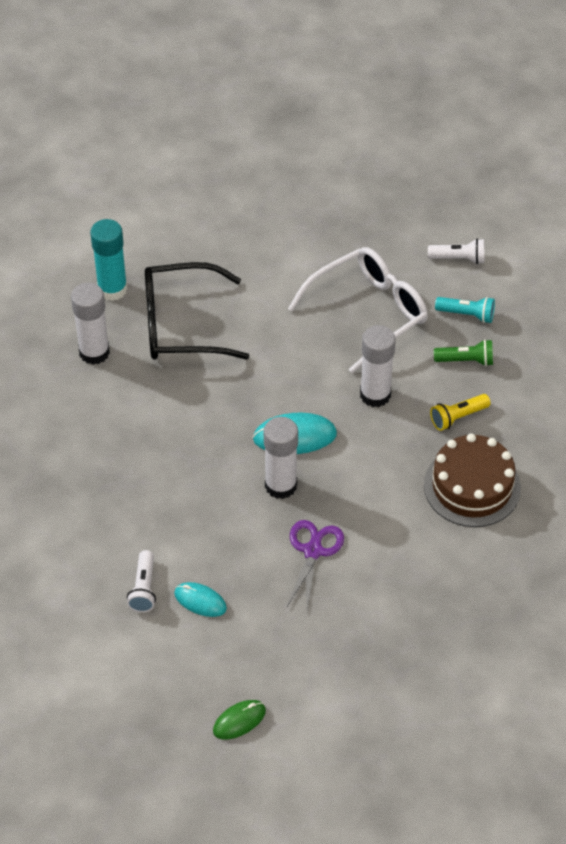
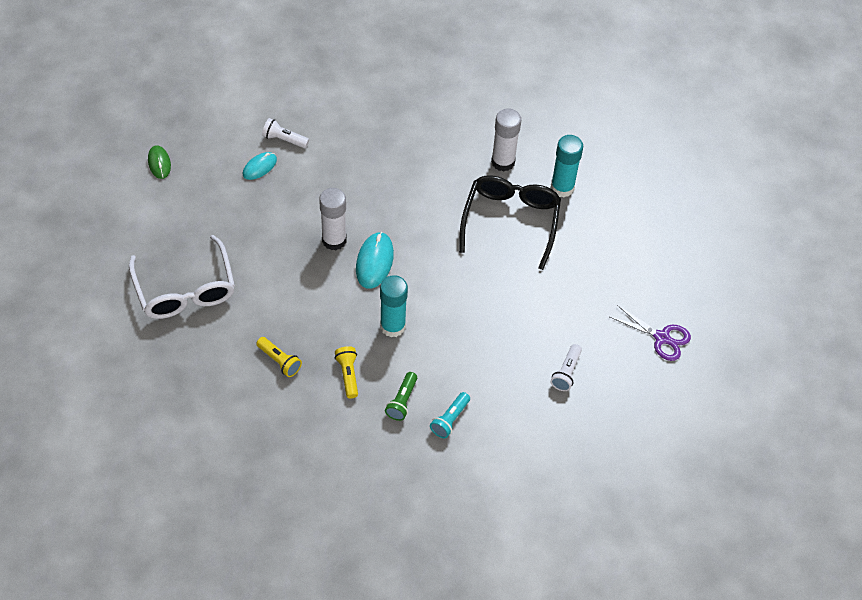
camera: 105 degrees right, 5 degrees up
purple scissors [286,520,344,609] -> purple scissors moved to [610,305,691,361]
white glasses [288,247,428,373] -> white glasses moved to [129,235,235,319]
white glue stick [360,325,396,407] -> turquoise glue stick [380,275,408,337]
brown cake [424,433,521,527] -> yellow flashlight [256,337,302,377]
white flashlight [428,238,484,264] -> white flashlight moved to [551,344,582,391]

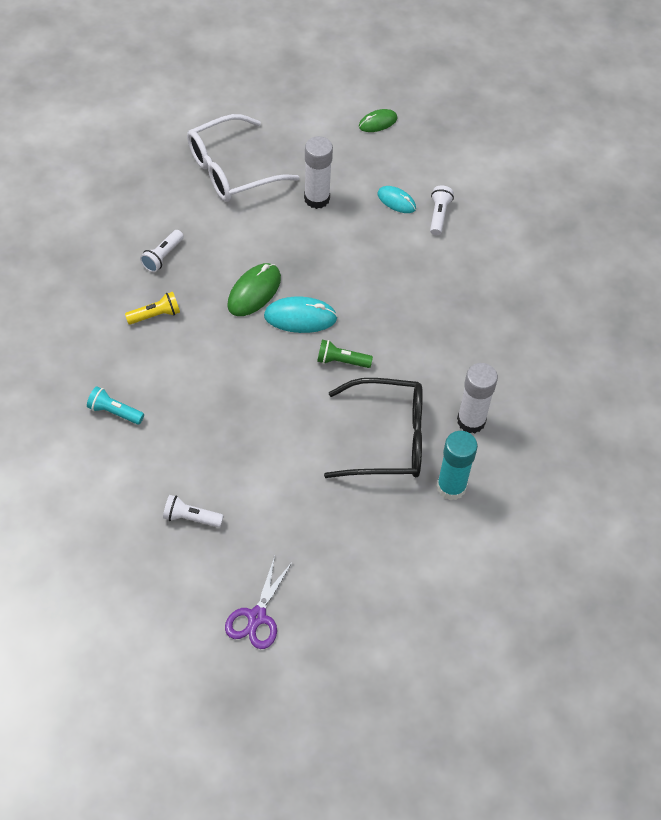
camera: 80 degrees right, 0 degrees up
yellow flashlight [256,337,302,377] -> white flashlight [140,230,184,272]
white glue stick [319,188,347,250] -> white glue stick moved to [304,136,333,209]
turquoise glue stick [380,275,408,337] -> none
green flashlight [385,372,417,421] -> green flashlight moved to [317,340,373,368]
none -> green mouse [227,263,281,316]

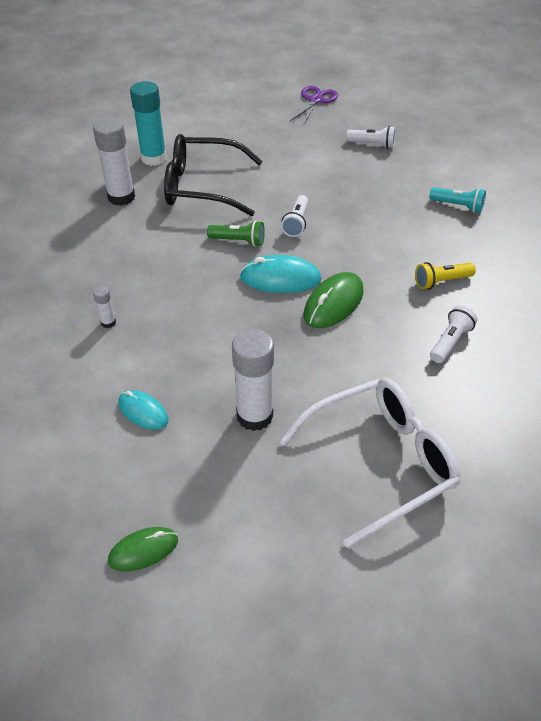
camera: 175 degrees left, 10 degrees down
white flashlight [430,185,454,235] -> white flashlight moved to [281,195,309,237]
none -> white glue stick [93,286,116,328]

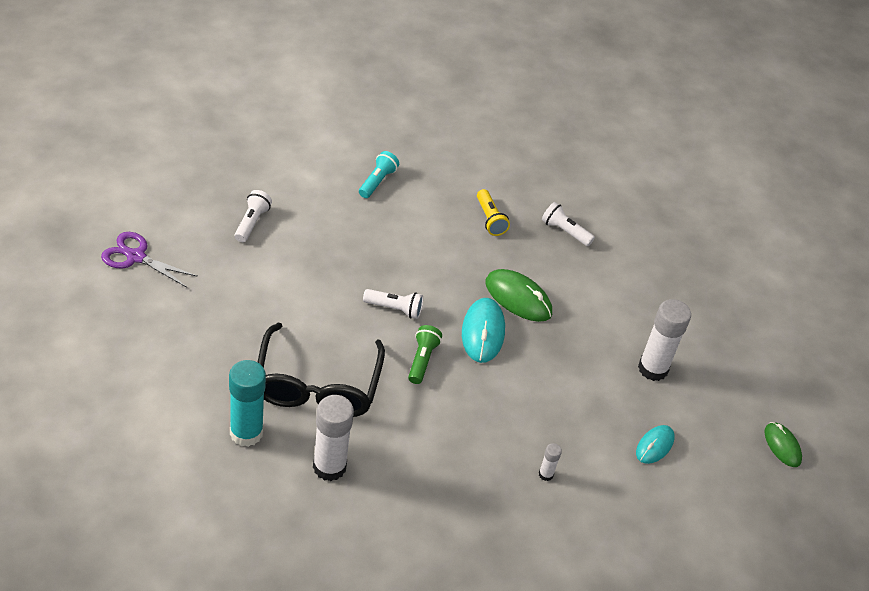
camera: 95 degrees left, 0 degrees up
white glasses [280,378,460,548] -> none

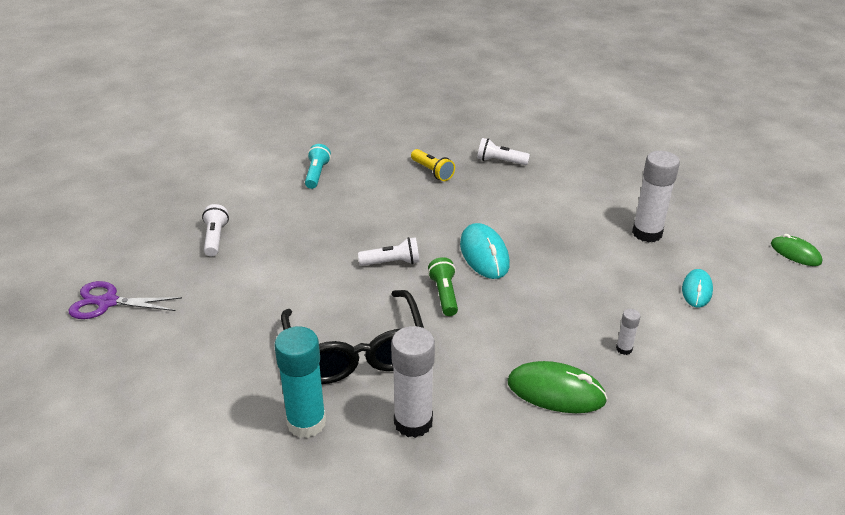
camera: 15 degrees left, 10 degrees down
green mouse [485,269,552,322] -> green mouse moved to [508,361,608,413]

